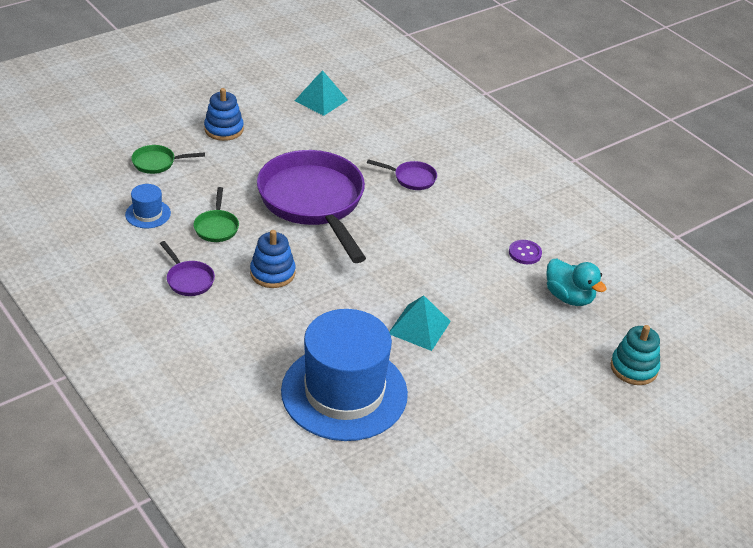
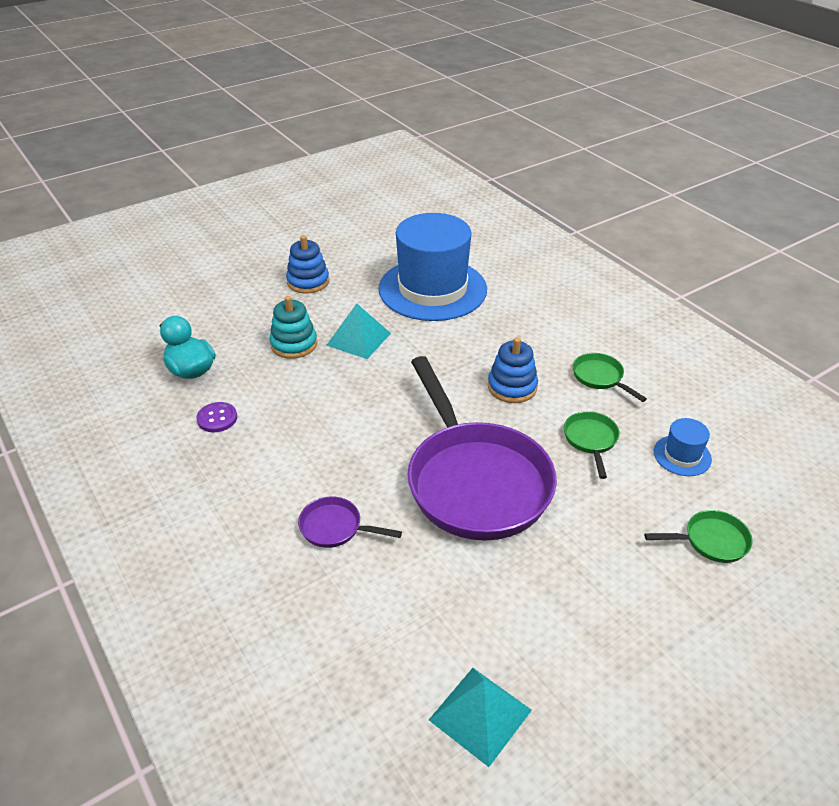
camera: 175 degrees left, 0 degrees up
purple pan [160,241,215,296] -> green pan [573,353,647,402]
blue stacking toy [204,88,244,141] -> blue stacking toy moved to [286,235,329,294]
turquoise stacking toy [611,325,660,385] -> turquoise stacking toy moved to [269,296,317,359]

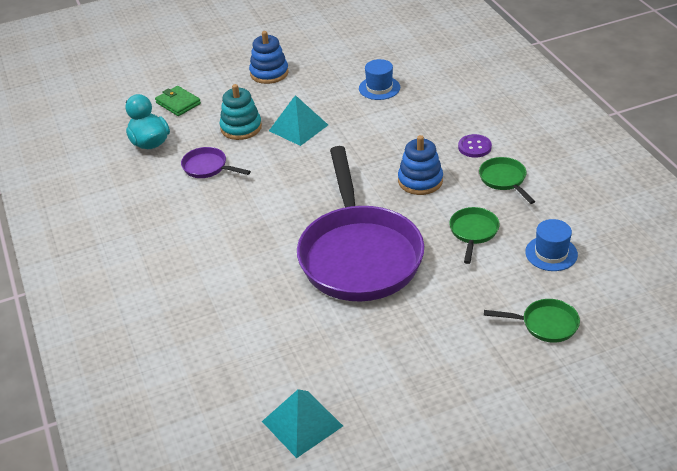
camera: 15 degrees right, 0 degrees up
purple button [196,402,237,432] -> purple button moved to [458,134,492,158]
purple pan [298,496,402,548] -> purple pan moved to [181,147,251,178]
blue hat [379,213,487,321] -> blue hat [359,59,400,100], size x0.41
none -> green wallet [155,86,201,116]

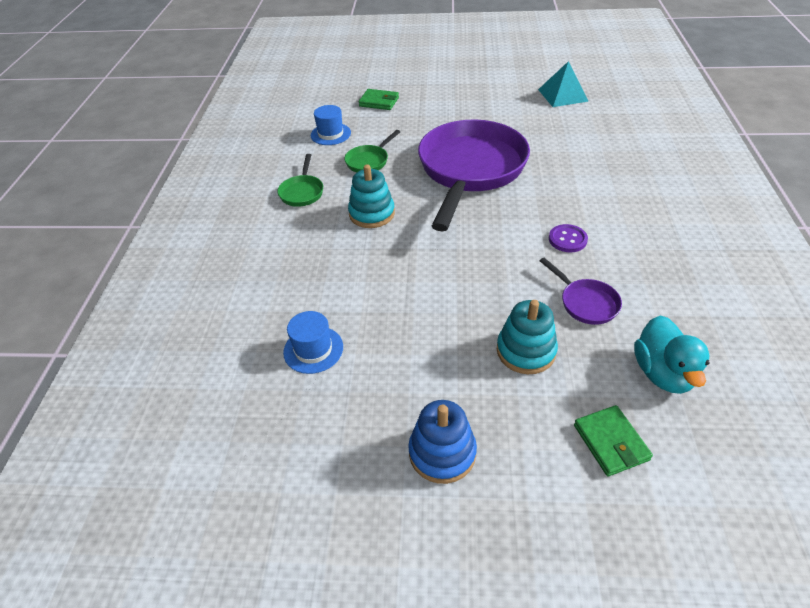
camera: 155 degrees left, 5 degrees up
turquoise pyramid [269,95,328,146] -> none
blue stacking toy [398,135,443,195] -> turquoise stacking toy [348,164,395,228]
purple button [458,134,492,158] -> purple button moved to [549,224,588,252]
green pan [484,299,580,343] -> green wallet [359,89,399,110]

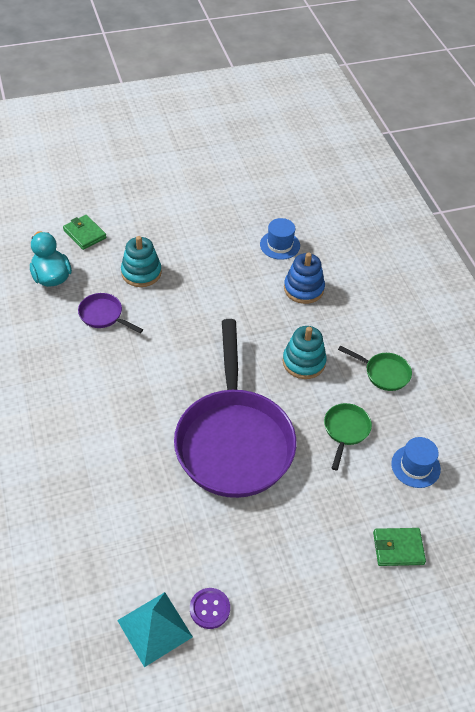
camera: 155 degrees right, 5 degrees up
green pan [277,154,323,207] -> green pan turned 135 degrees clockwise [338,346,412,391]
blue stacking toy [408,400,477,484] -> blue stacking toy moved to [284,253,325,304]
purple button [549,224,588,252] -> purple button moved to [190,588,230,629]

